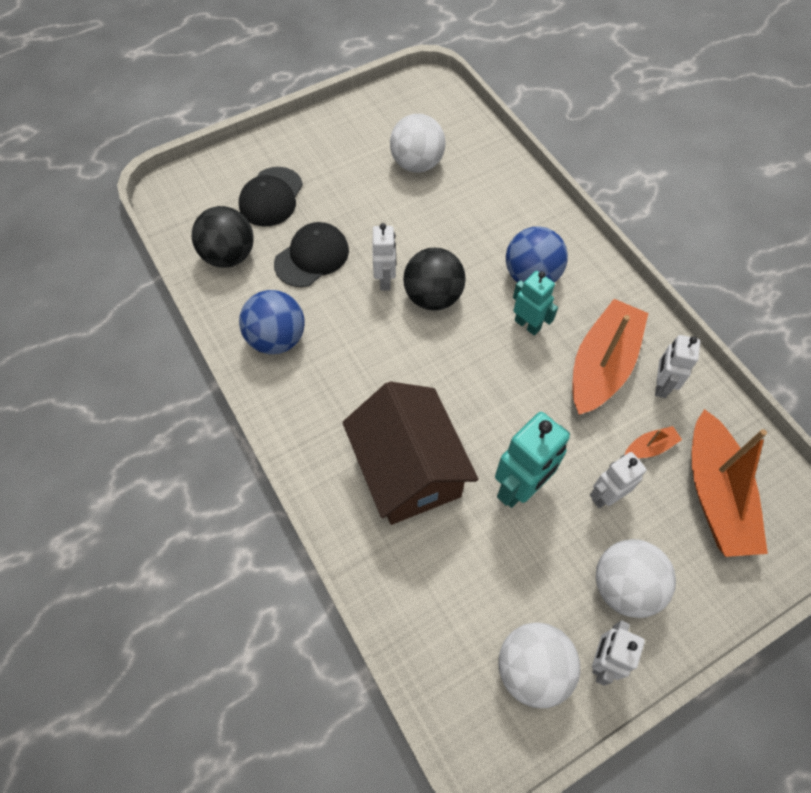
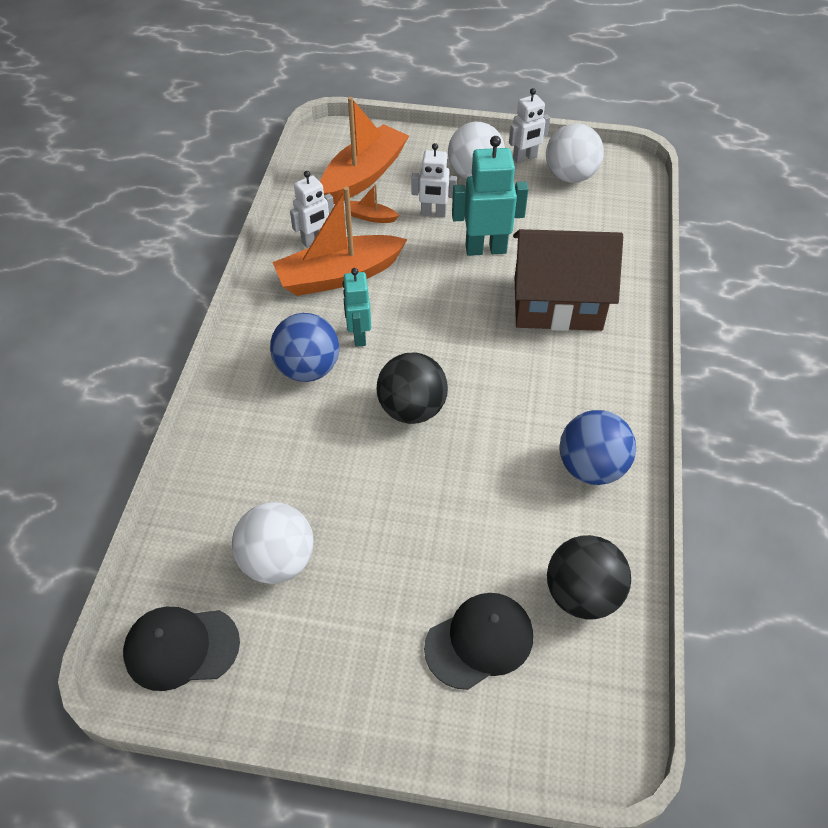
camera: 140 degrees left, 10 degrees down
black cap [274,222,349,287] -> black cap moved to [123,607,240,691]
brown house [342,381,478,525] -> brown house turned 75 degrees clockwise [513,229,623,331]
white robot [372,223,396,291] -> none

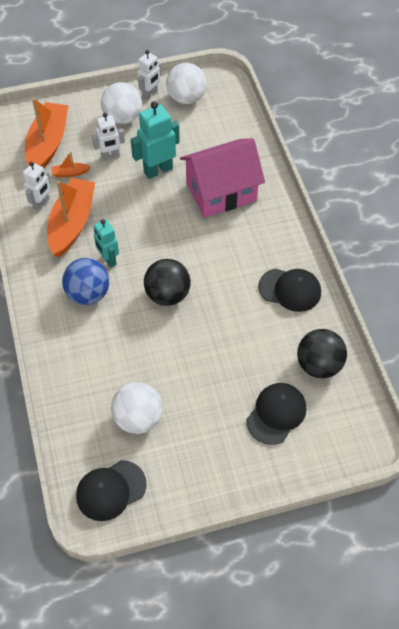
camera: 25 degrees left, 5 degrees up
orange boat [272,187,407,296] -> orange boat turned 150 degrees clockwise [47,178,95,257]
brown house [513,229,623,331] -> pink house [180,138,265,218]
blue ball [560,410,636,485] -> black cap [258,269,321,312]

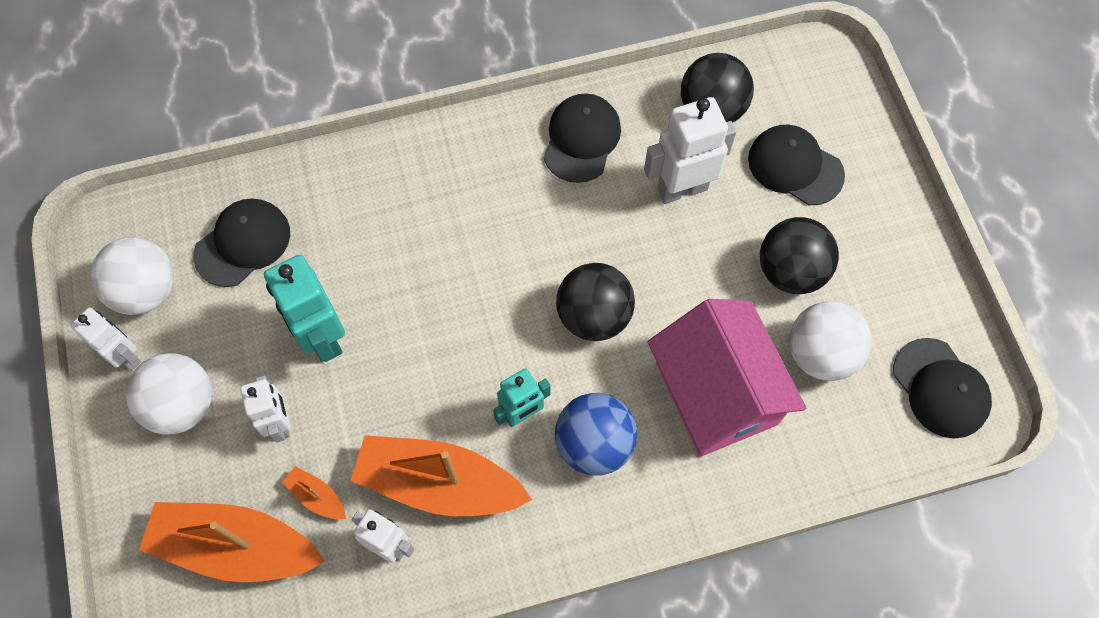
camera: 90 degrees left, 10 degrees up
orange boat [52,152,91,177] -> orange boat turned 135 degrees clockwise [282,466,346,519]
pink house [180,138,265,218] -> pink house moved to [648,299,806,456]
none -> black cap [193,198,290,287]
none -> white robot [644,97,737,204]
none -> black ball [760,217,839,294]

